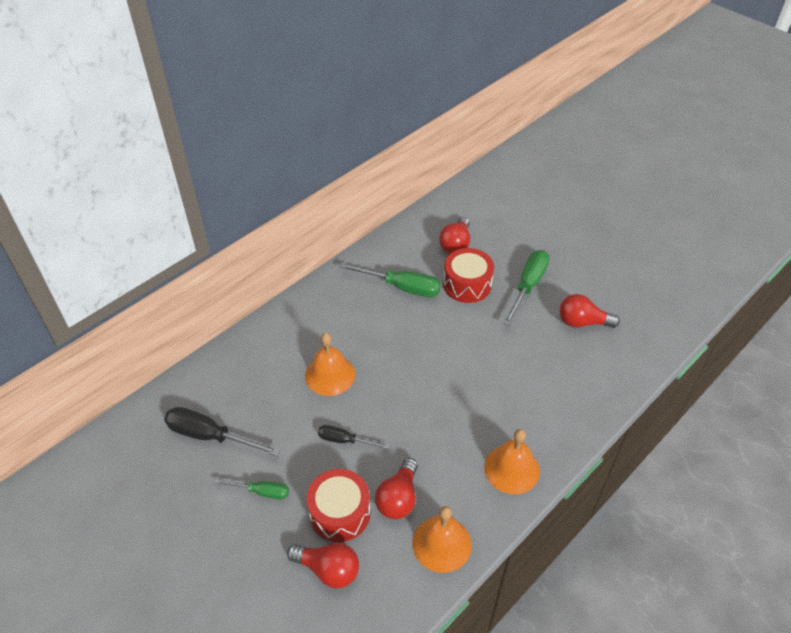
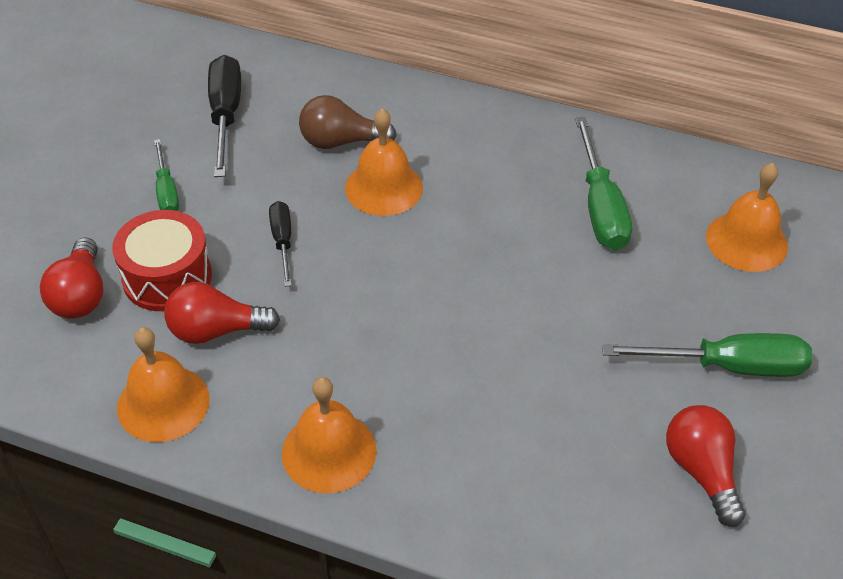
camera: 65 degrees right, 0 degrees up
red light bulb [439,217,470,254] -> orange bell [706,163,788,272]
red drum [443,248,494,303] -> none
none -> brown light bulb [299,95,397,149]

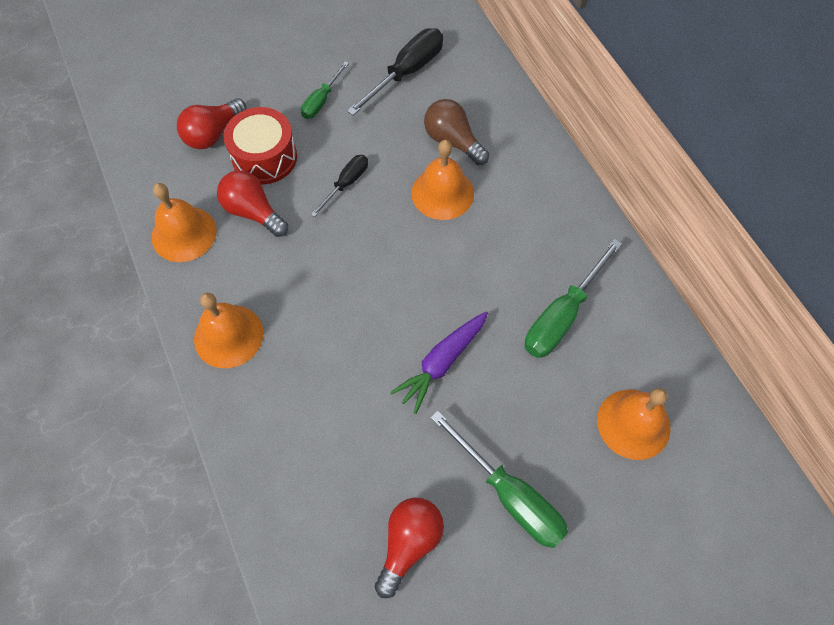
camera: 45 degrees right, 15 degrees up
none -> purple carrot [390,312,488,414]

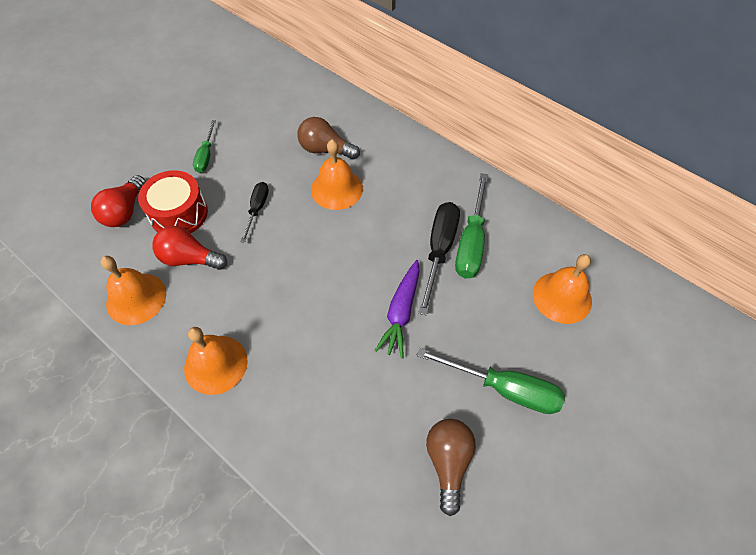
camera: 25 degrees left, 5 degrees down
black screwdriver [347,28,443,116] -> black screwdriver moved to [418,202,460,316]
red light bulb [375,498,444,598] -> brown light bulb [426,419,476,516]

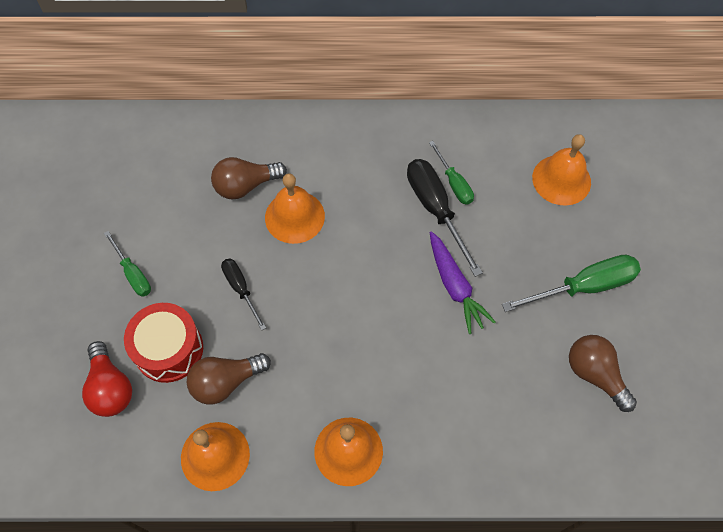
camera: 40 degrees left, 5 degrees up
red light bulb [152,226,227,270] -> brown light bulb [187,353,271,405]
green screwdriver [455,173,488,278] -> green screwdriver [429,141,474,205], size x0.59

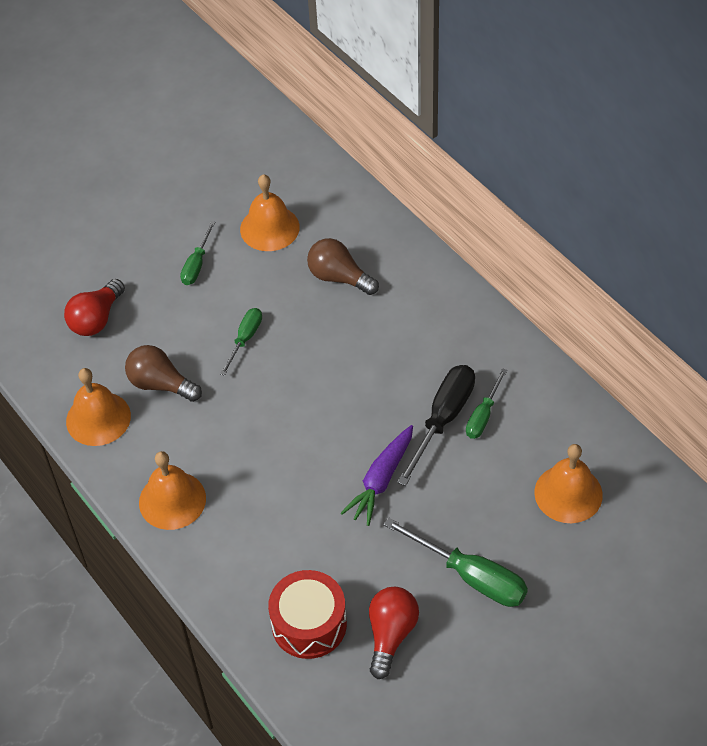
camera: 55 degrees right, 10 degrees down
red drum [124,303,203,383] -> red drum moved to [268,570,347,659]
black screwdriver [221,259,266,330] -> green screwdriver [220,308,262,376]
orange bell [265,173,325,244] -> orange bell moved to [240,174,300,251]
brown light bulb [569,335,637,412] -> red light bulb [369,587,419,679]

